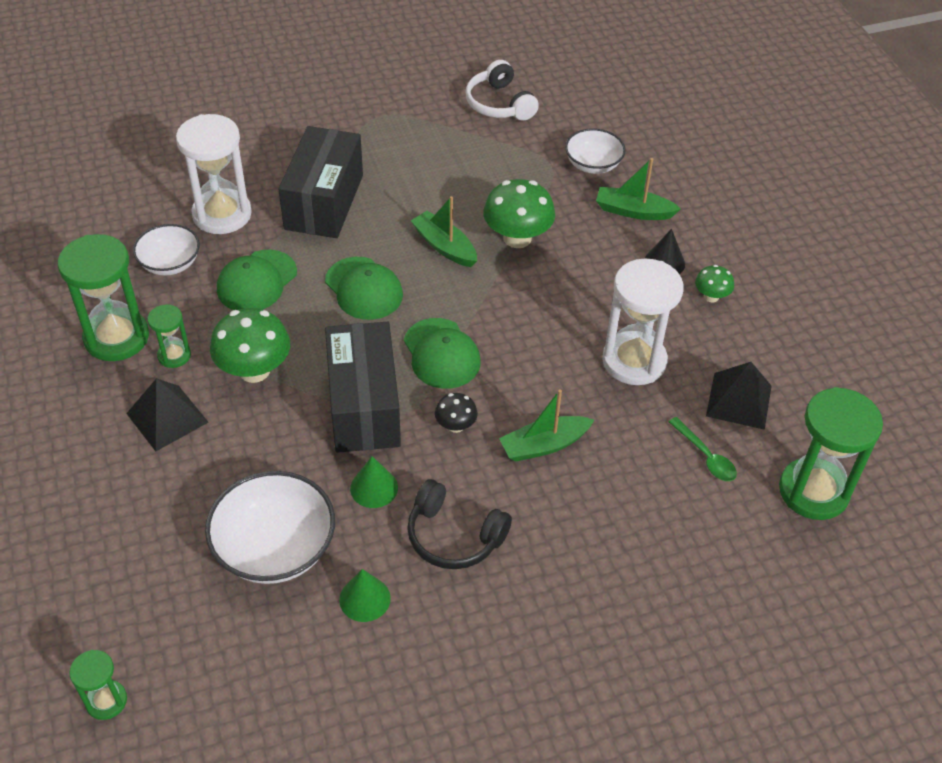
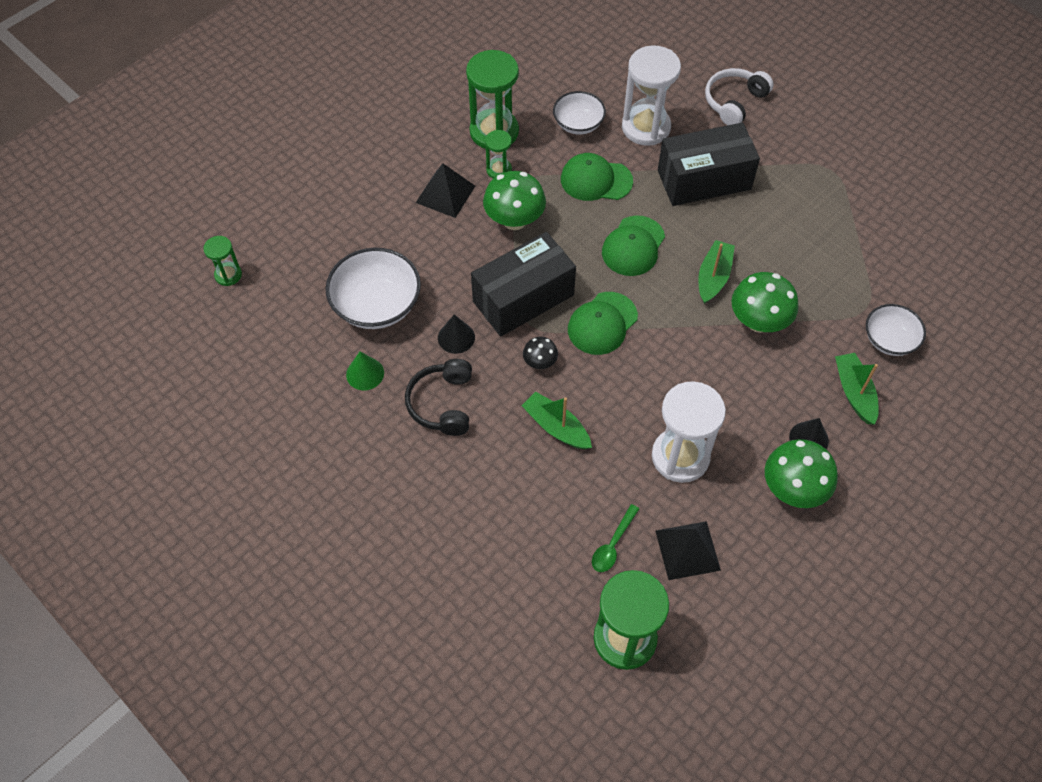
camera: 65 degrees right, 10 degrees up
green cone [350,456,398,508] -> black cone [438,314,475,354]
white headphones [466,60,539,121] -> white headphones moved to [705,68,774,125]
green mushroom [695,265,734,302] -> green mushroom [765,439,838,508], size x1.90

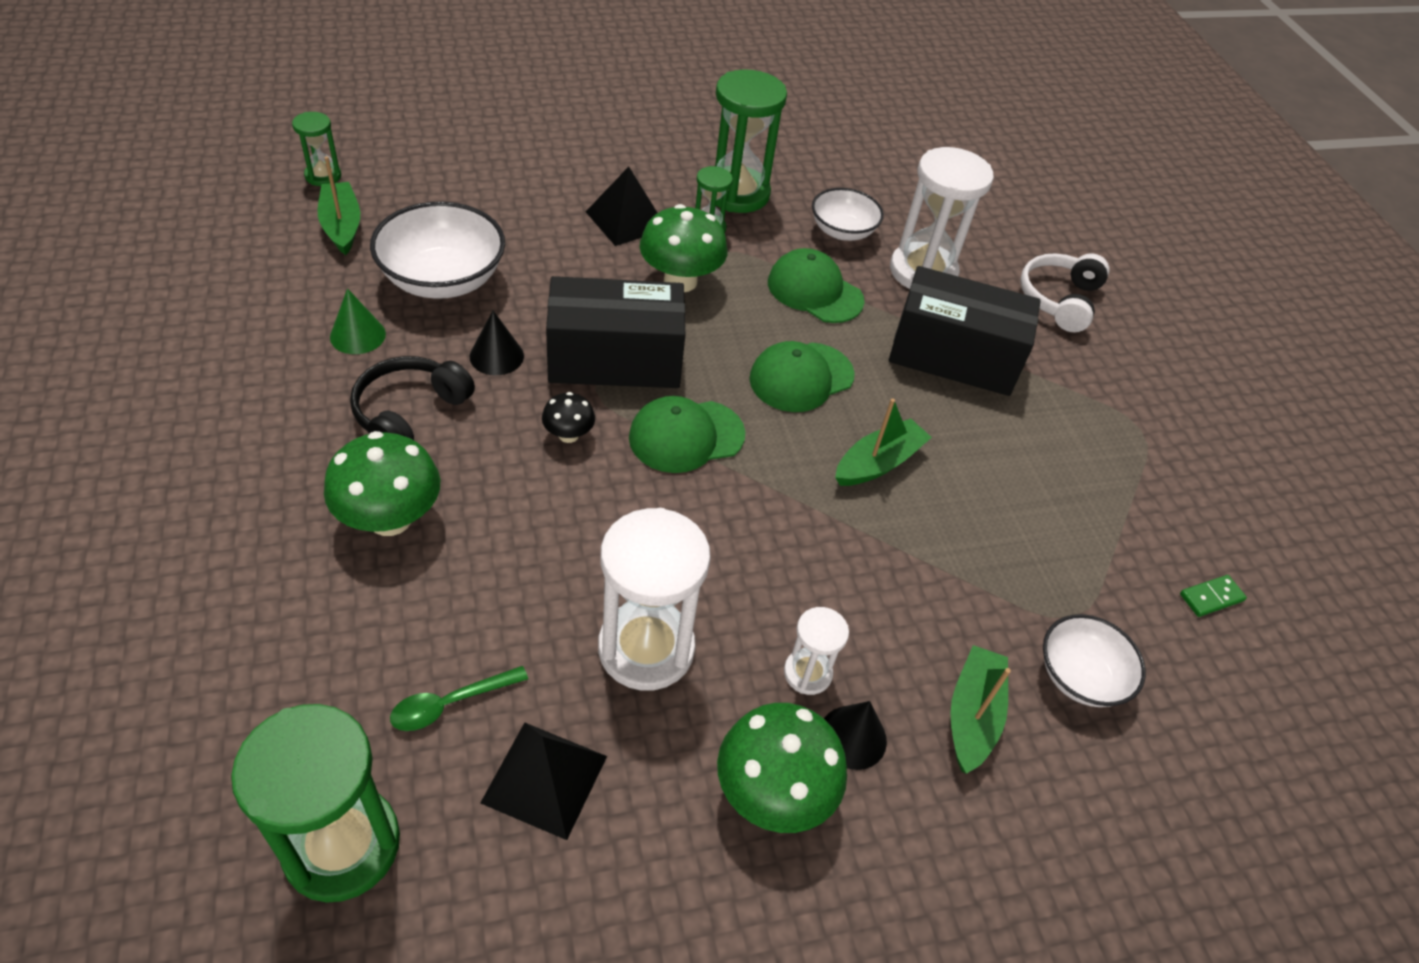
camera: 25 degrees right, 10 degrees down
green boat [521,392,592,449] -> green boat moved to [318,156,360,255]
white headphones [705,68,774,125] -> white headphones turned 45 degrees counterclockwise [1020,253,1110,332]
green mushroom [731,272,798,333] -> green mushroom moved to [324,431,440,536]
none -> white hourglass [784,607,849,695]
none -> green domino [1180,575,1247,617]

